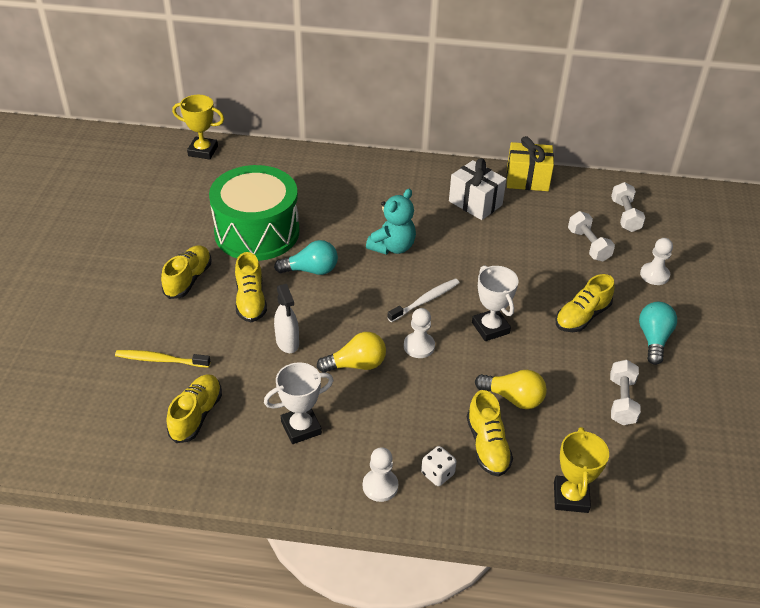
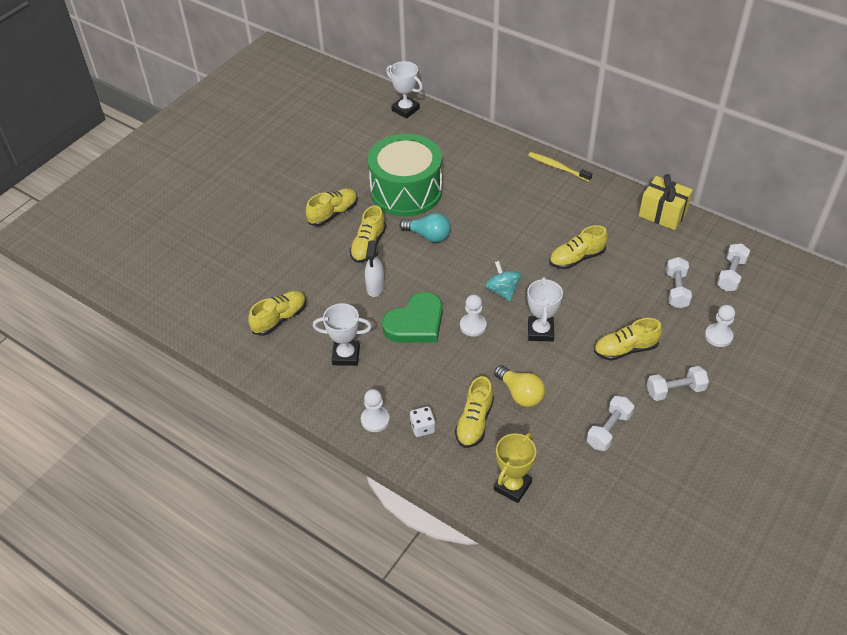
camera: 30 degrees right, 5 degrees up
yellow toothbrush [115,350,210,368] -> yellow toothbrush moved to [528,152,592,182]
yellow trophy [172,95,224,160] -> white trophy [386,61,423,118]
yellow light bulb [317,332,386,373] -> green heart [382,292,443,343]
turquoise teddy bear [366,189,416,255] -> none
white toothbrush [387,279,459,322] -> turquoise spinning top [485,261,521,301]
white gift [449,158,506,220] -> none
turquoise light bulb [639,302,677,365] -> white dumbbell [647,366,709,401]
none -> yellow shoe [549,225,608,269]

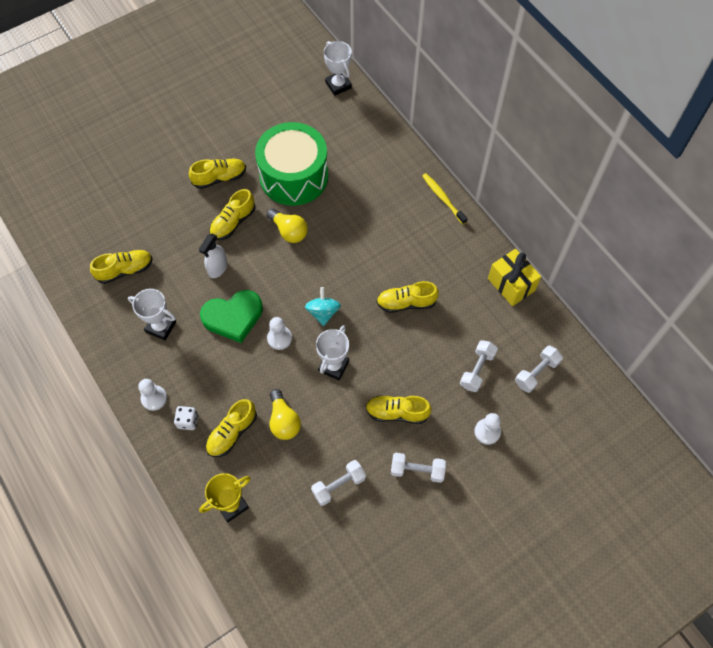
camera: 20 degrees right, 15 degrees up
turquoise light bulb [400,213,451,243] -> yellow light bulb [267,208,308,243]

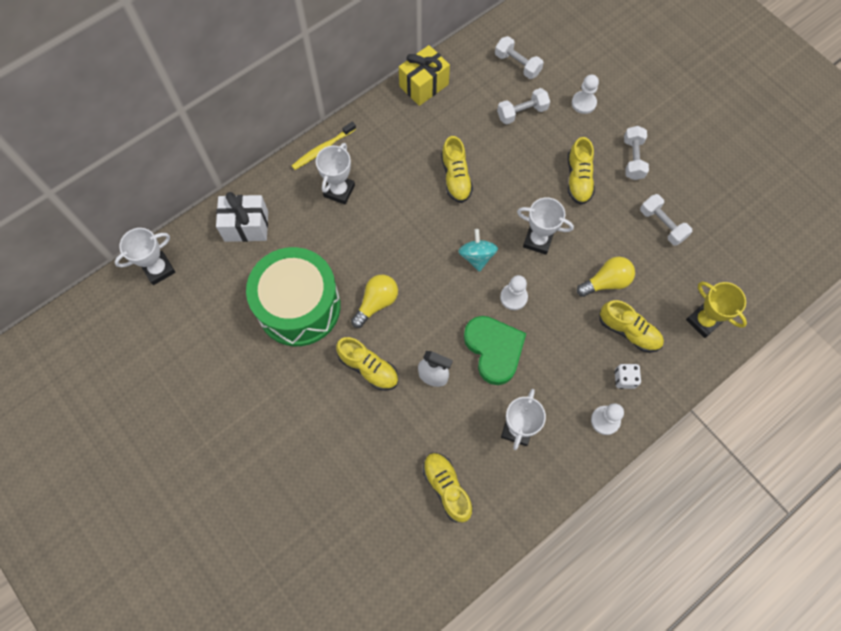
camera: 95 degrees left, 5 degrees up
yellow shoe [189,159,246,189] -> none
turquoise spinning top [305,287,341,326] -> turquoise spinning top turned 90 degrees clockwise [458,229,498,272]
white dumbbell [460,340,498,392] -> white dumbbell turned 45 degrees counterclockwise [497,88,550,125]
none -> white gift [216,192,268,242]
none -> white trophy [316,143,355,205]

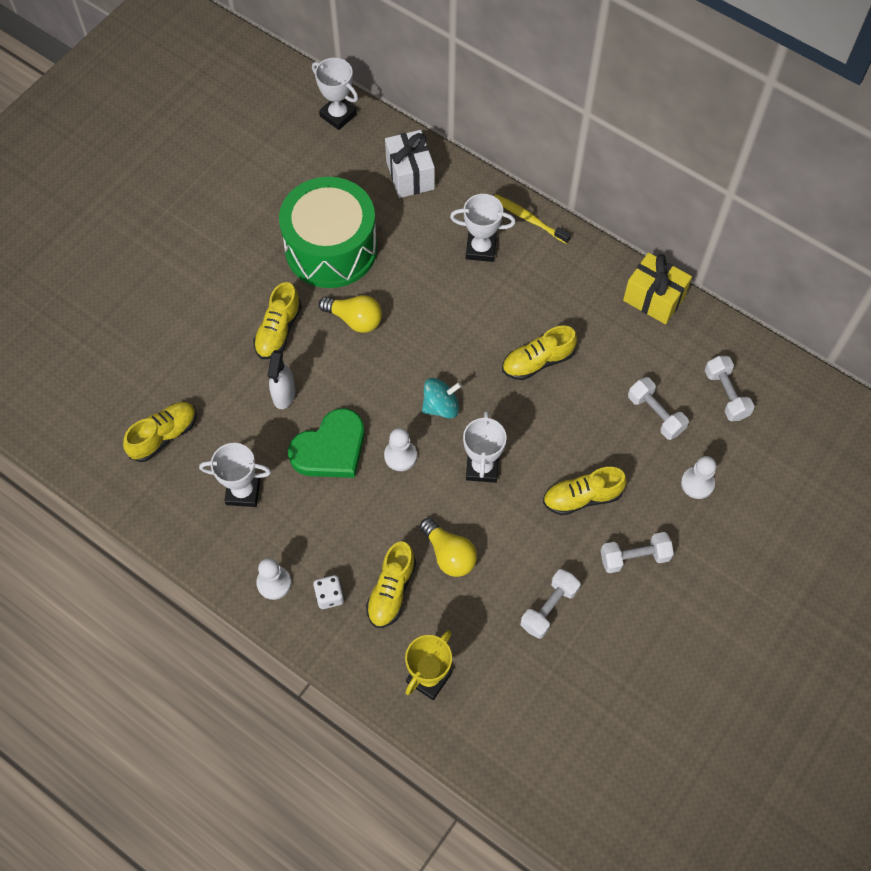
camera: 75 degrees right, 5 degrees down
white dumbbell [495,36,544,79] -> white dumbbell turned 45 degrees counterclockwise [705,356,754,421]

